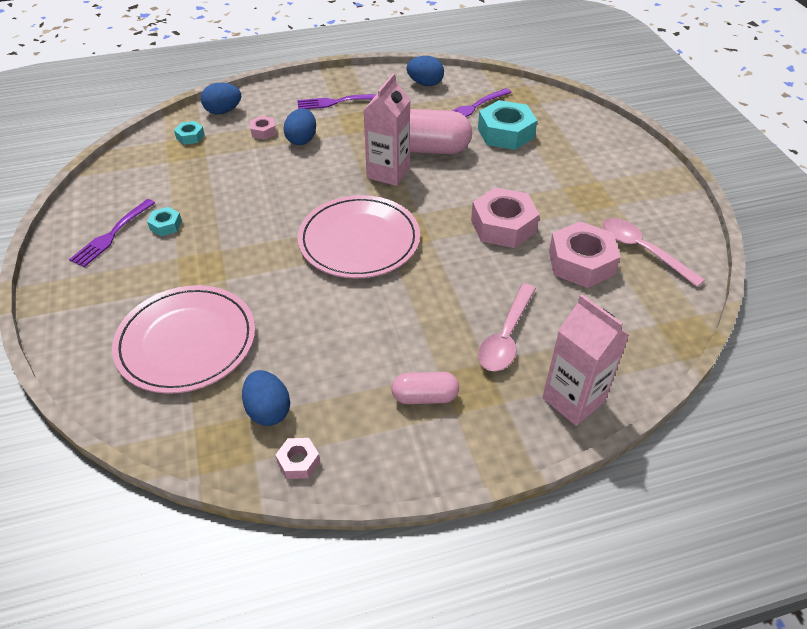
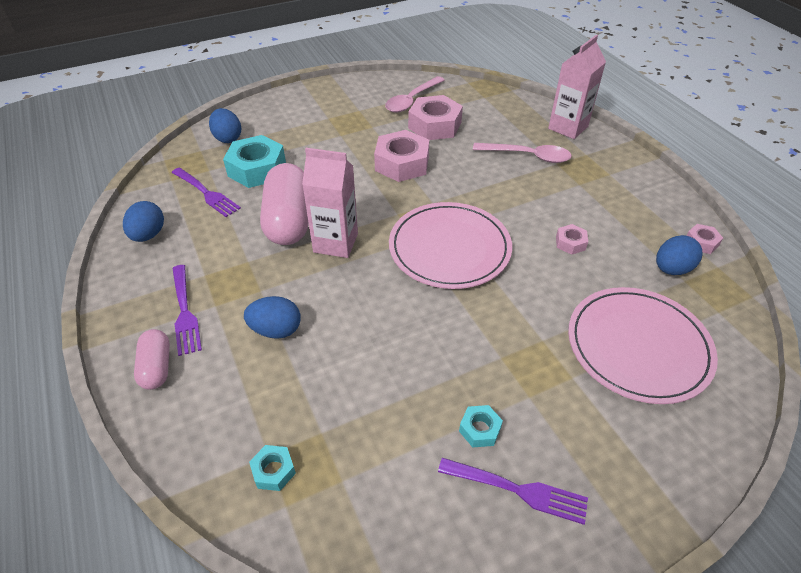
camera: 100 degrees left, 0 degrees up
blue egg [201,82,241,114] -> blue egg moved to [209,108,241,143]
pink nut [249,116,276,140] -> pink nut moved to [556,224,588,255]
pink capsule [391,372,459,404] -> pink capsule moved to [134,329,170,390]

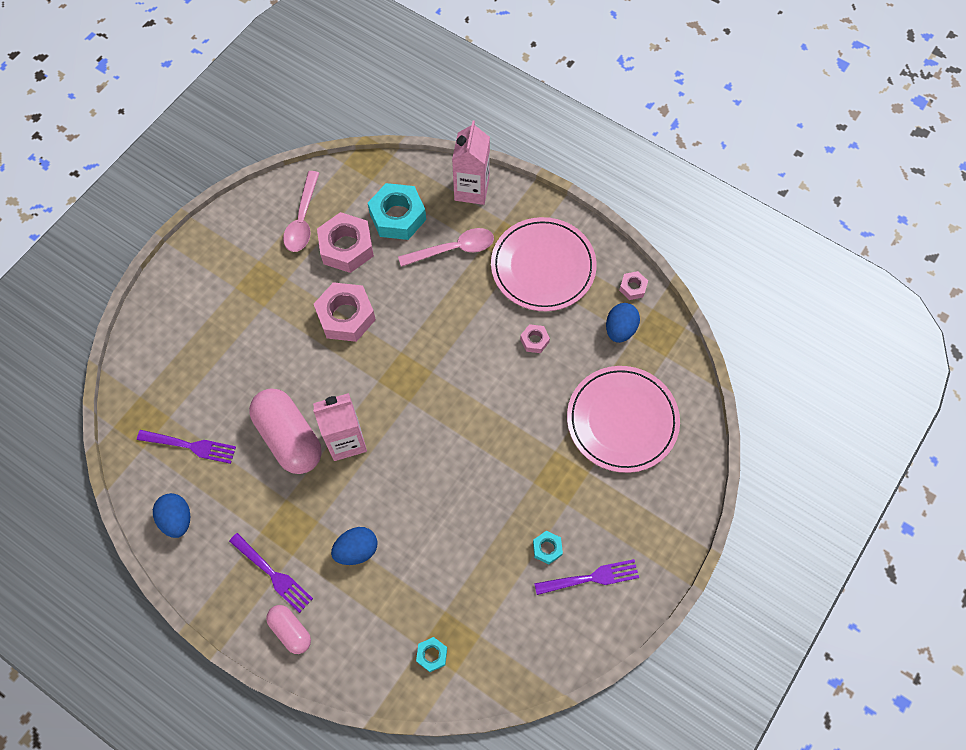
camera: 30 degrees left, 20 degrees up
blue egg [209,108,241,143] -> none
turquoise nut [223,135,286,188] -> turquoise nut moved to [368,183,426,240]
pink plate [389,202,512,289] -> pink plate moved to [491,217,597,311]

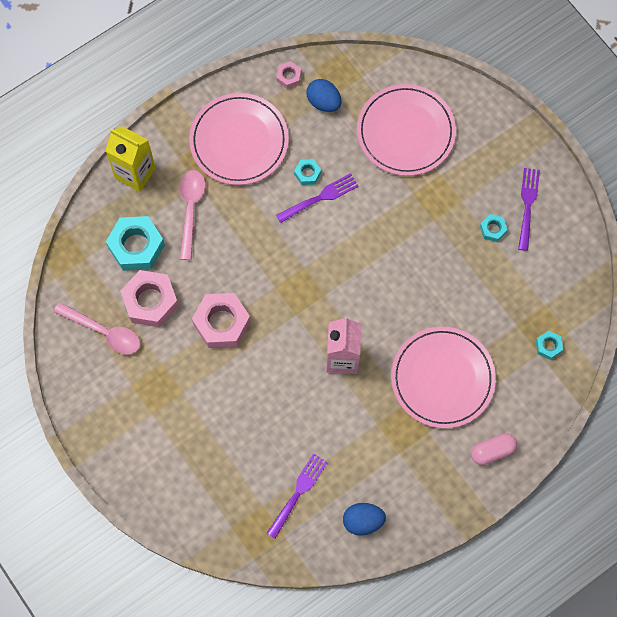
camera: 70 degrees left, 5 degrees up
purple fork [229,533,313,613] -> purple fork moved to [276,173,359,223]
pink capsule [249,388,322,474] -> none
blue egg [331,527,377,565] -> pink plate [391,327,496,428]
pink carton [452,121,490,205] -> yellow carton [106,126,156,192]
pink nut [520,324,550,353] -> turquoise nut [294,159,321,185]

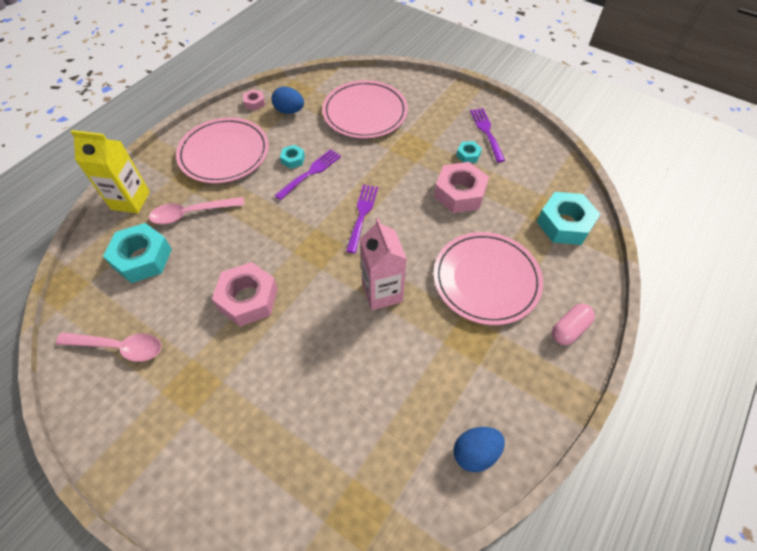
camera: 20 degrees left, 15 degrees down
pink nut [120,270,179,327] -> pink nut moved to [434,162,489,213]
pink spoon [180,170,205,260] -> pink spoon turned 90 degrees counterclockwise [149,197,244,224]
purple fork [266,453,328,539] -> purple fork moved to [346,185,378,253]
turquoise nut [536,331,563,360] -> turquoise nut [537,192,600,245], size x2.07

